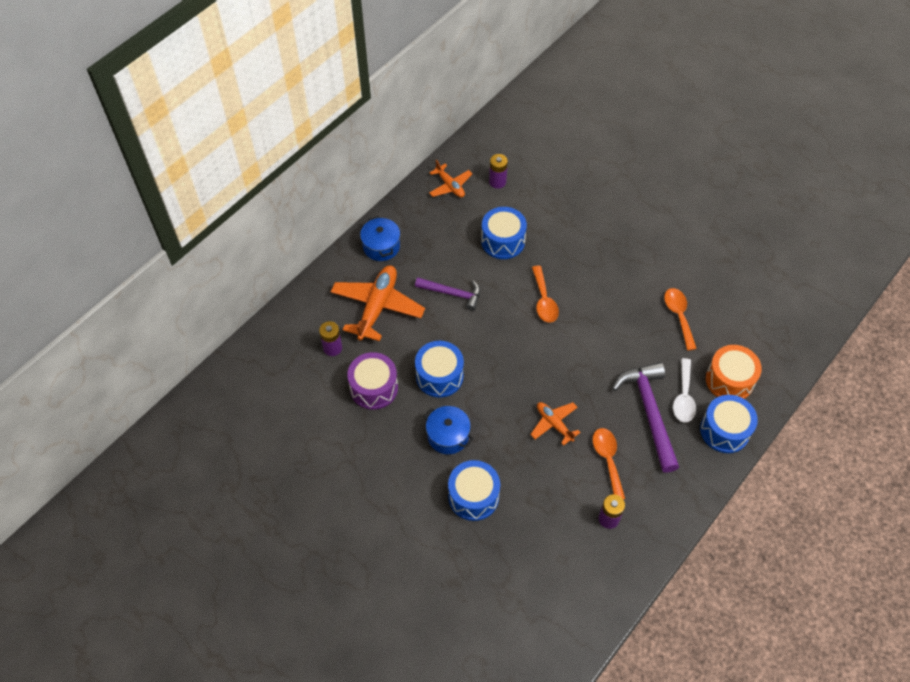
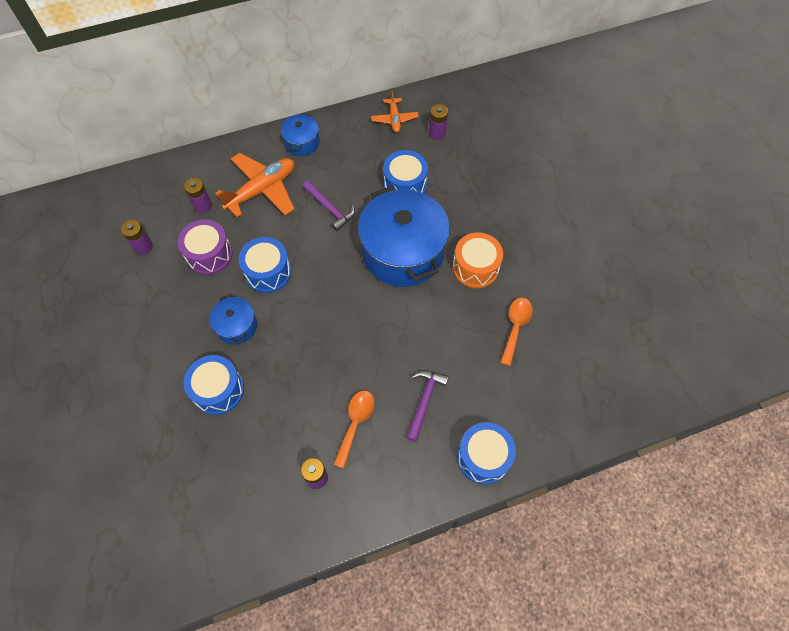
camera: 30 degrees right, 5 degrees up
orange plane [530,402,581,446] -> none
orange spoon [532,266,559,323] -> blue pot [358,186,450,287]
purple hammer [612,362,679,473] -> purple hammer [406,370,449,442], size x0.62
white spoon [673,358,696,422] -> none
orange drum [706,345,762,399] -> orange drum moved to [453,232,503,288]
none -> purple battery [121,220,153,255]

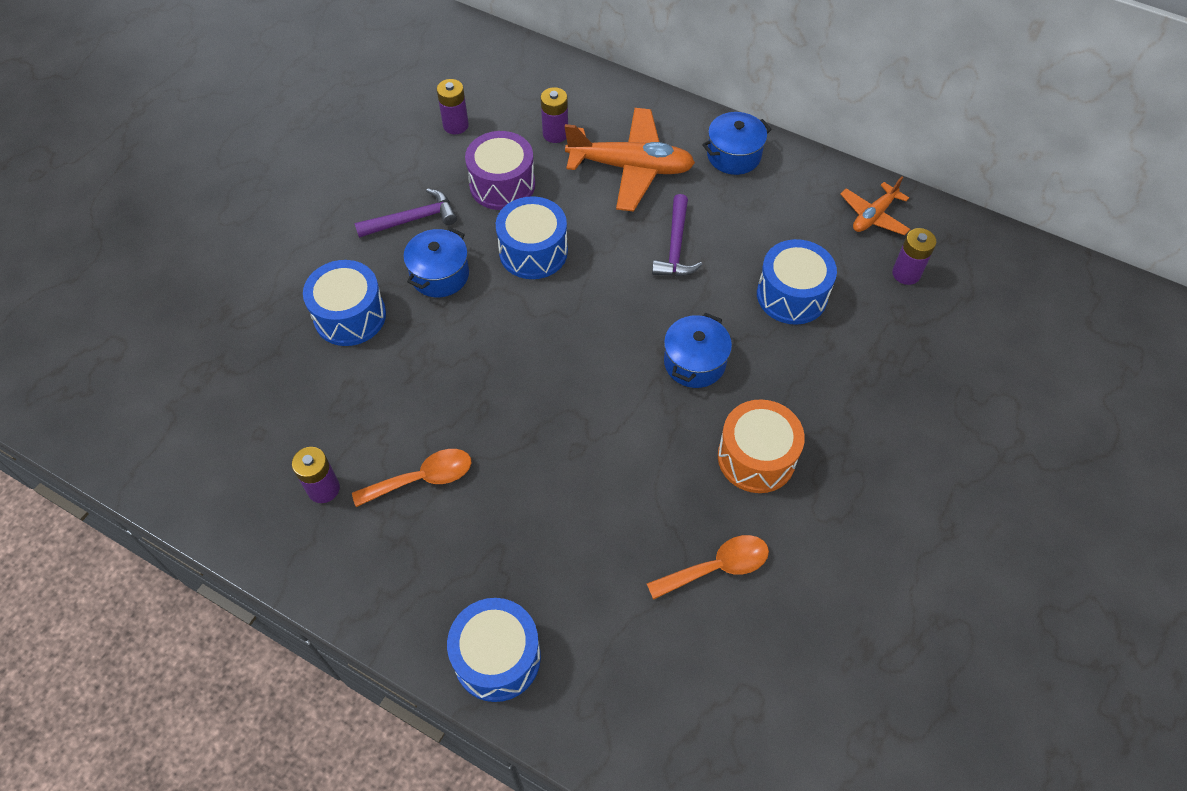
camera: 50 degrees right, 5 degrees down
blue pot [358,186,450,287] -> blue pot [664,313,732,388], size x0.47
purple hammer [406,370,449,442] -> purple hammer moved to [354,188,457,238]

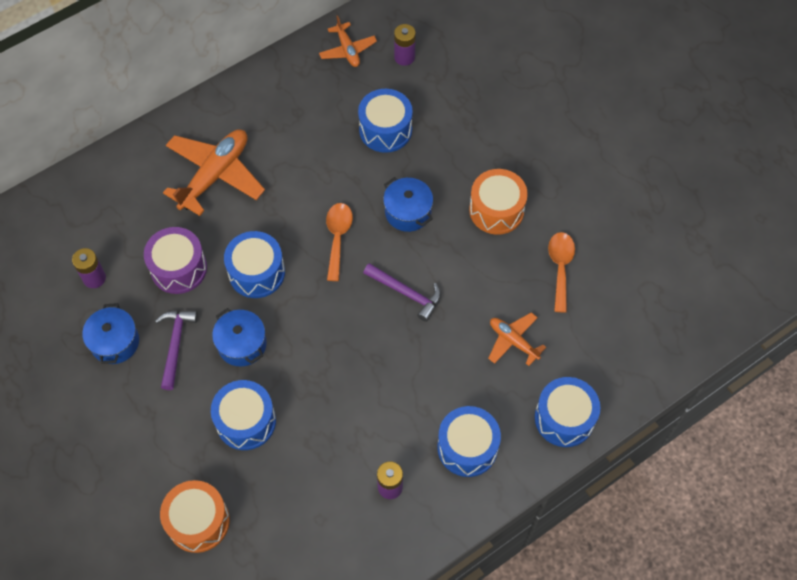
camera: 65 degrees left, 5 degrees up
orange spoon [352,449,471,507] -> orange spoon moved to [326,203,353,281]
purple battery [540,87,568,143] -> none
purple hammer [652,194,703,276] -> purple hammer moved to [363,263,441,322]
blue pot [702,112,772,175] -> blue pot moved to [82,303,139,364]
none -> orange drum [160,480,230,553]
none -> blue drum [437,406,501,477]
none -> orange plane [488,312,546,366]

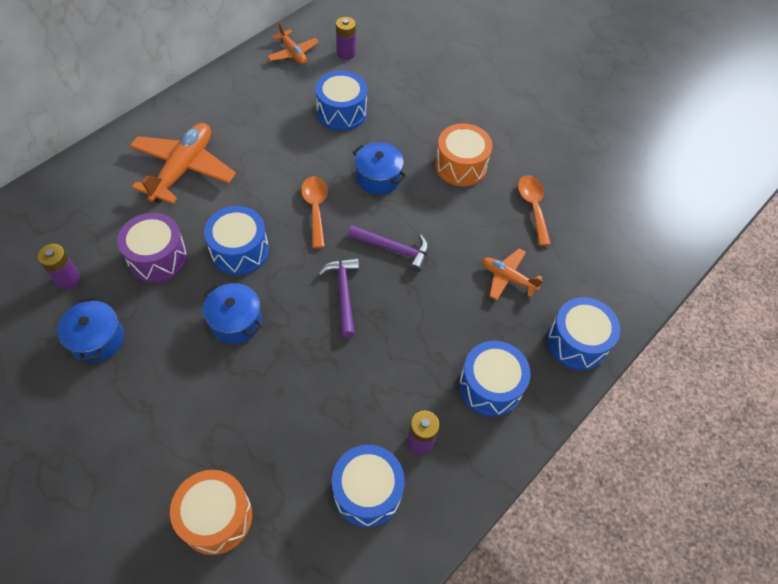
camera: 15 degrees left, 5 degrees down
purple hammer [155,310,198,390] -> purple hammer moved to [318,258,359,338]
blue drum [211,380,276,450] -> blue drum moved to [332,445,405,528]

